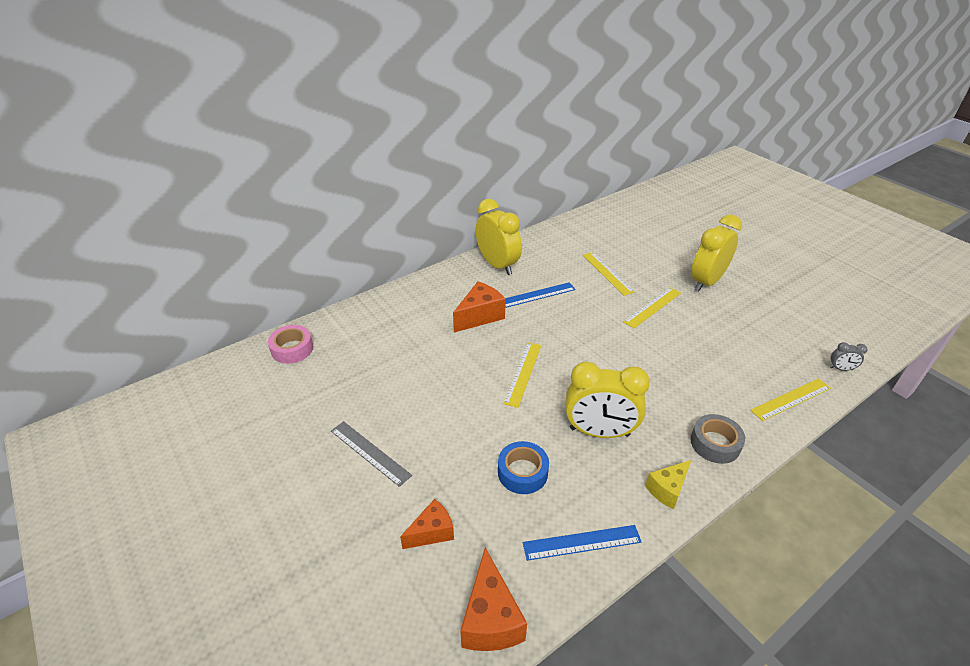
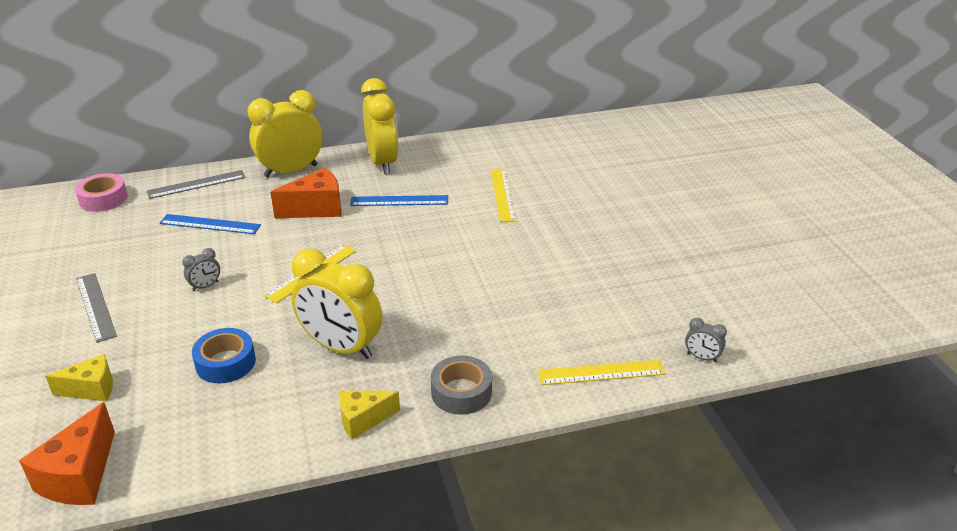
camera: 20 degrees right, 5 degrees down
orange cheese [400,499,454,549] -> yellow cheese [45,354,113,401]
blue ruler [523,525,641,561] -> blue ruler moved to [159,214,261,234]
yellow ruler [623,287,681,328] -> none
yellow clock [691,214,742,292] -> yellow clock moved to [247,90,323,177]
none -> grey ruler [147,170,246,199]
none -> grey clock [182,248,220,291]

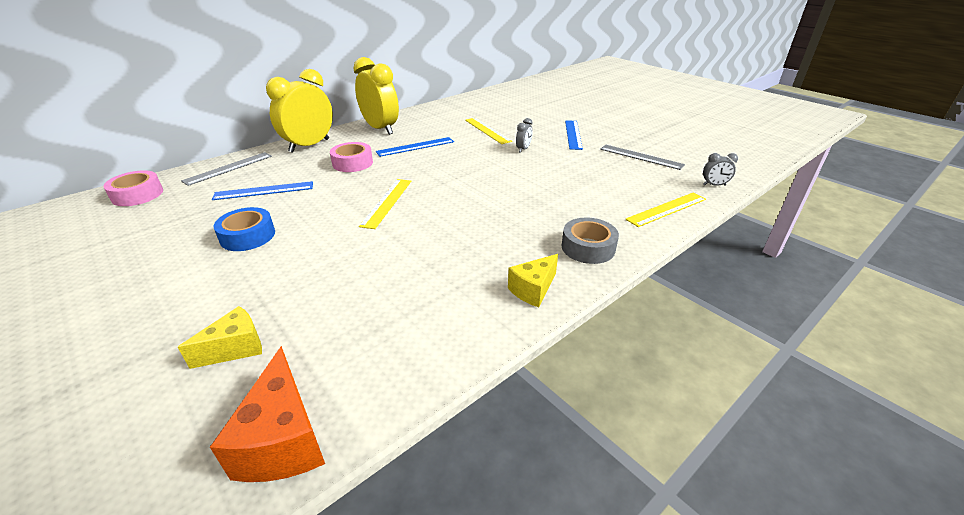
camera: 25 degrees left, 0 degrees up
grey ruler [76,273,117,343] -> grey ruler moved to [600,145,685,170]
grey clock [182,248,220,291] -> grey clock moved to [516,118,533,153]
blue tape [192,328,256,383] -> blue tape moved to [213,207,275,251]
orange cheese [270,168,341,218] -> pink tape [330,142,373,172]
yellow clock [291,249,382,359] -> none
none -> blue ruler [565,120,583,150]

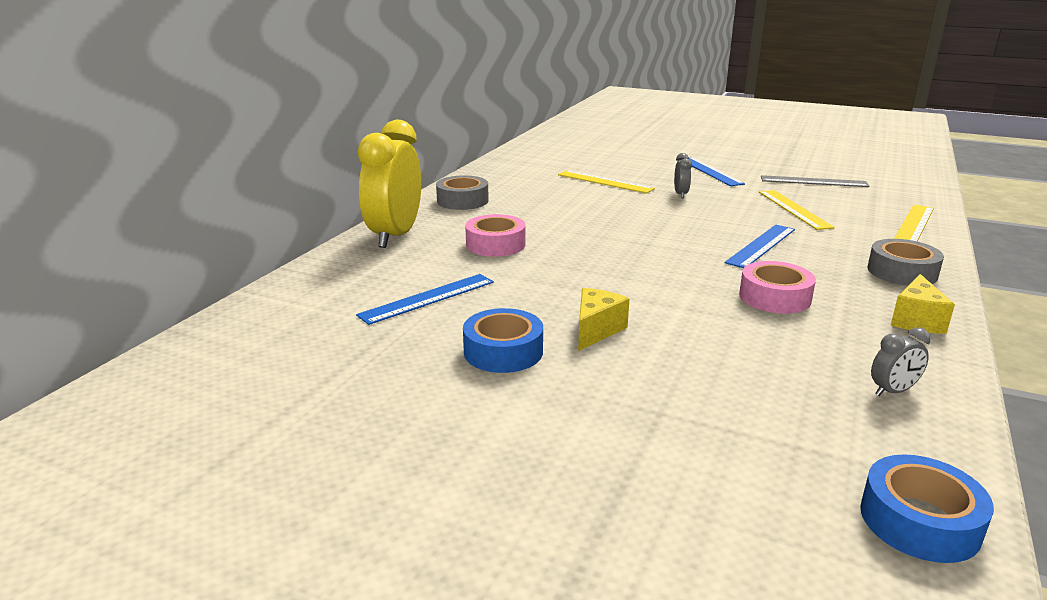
camera: 25 degrees left, 10 degrees down
pink tape [103,170,163,206] -> pink tape moved to [739,261,816,314]
yellow cheese [178,306,262,369] -> yellow cheese moved to [578,288,629,351]
grey ruler [181,152,272,186] -> none
orange cheese [210,346,325,482] -> blue tape [860,454,994,563]
yellow clock [354,57,399,135] -> grey tape [436,175,489,210]
yellow ruler [359,179,411,229] -> yellow ruler moved to [759,190,835,230]
blue ruler [376,137,454,157] -> blue ruler moved to [725,225,795,268]
grey clock [703,153,738,186] -> grey clock moved to [871,327,931,396]

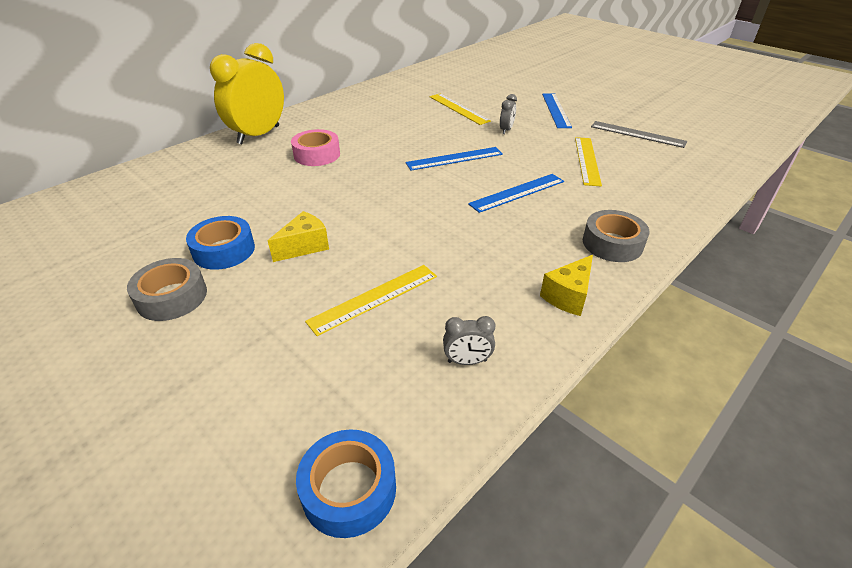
camera: 20 degrees right, 15 degrees up
blue ruler [356,274,494,325] -> blue ruler moved to [405,147,503,171]
grey tape [436,175,489,210] -> grey tape moved to [127,258,207,321]
pink tape [739,261,816,314] -> none
yellow ruler [894,205,934,241] -> yellow ruler moved to [305,265,437,336]

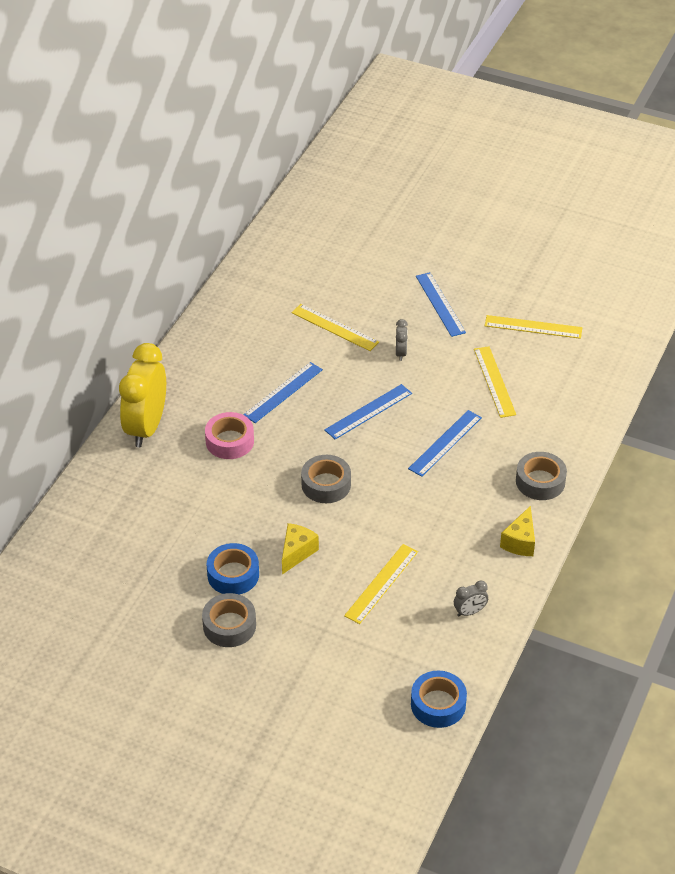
camera: 20 degrees left, 5 degrees up
grey ruler [591,121,687,148] -> yellow ruler [485,315,582,339]
none -> blue ruler [243,362,323,423]
none -> grey tape [301,455,351,503]

